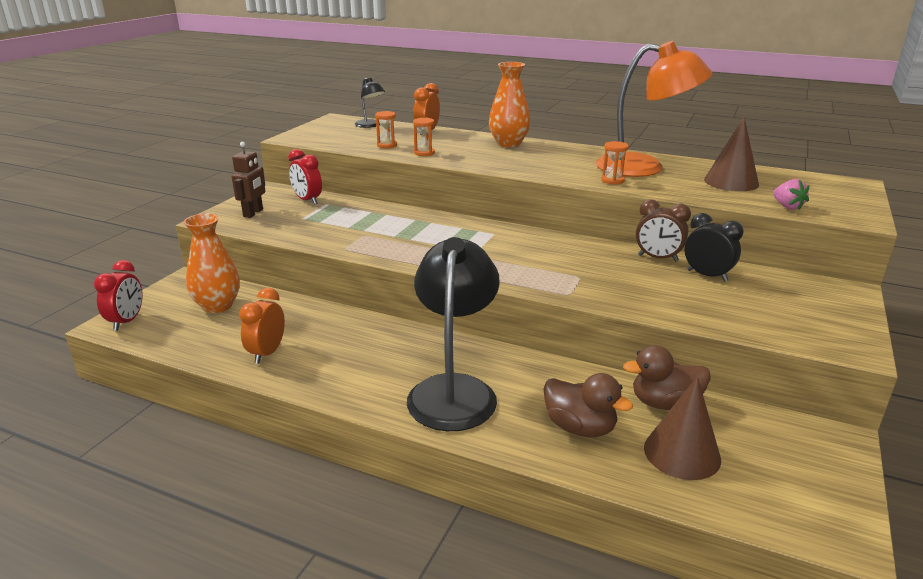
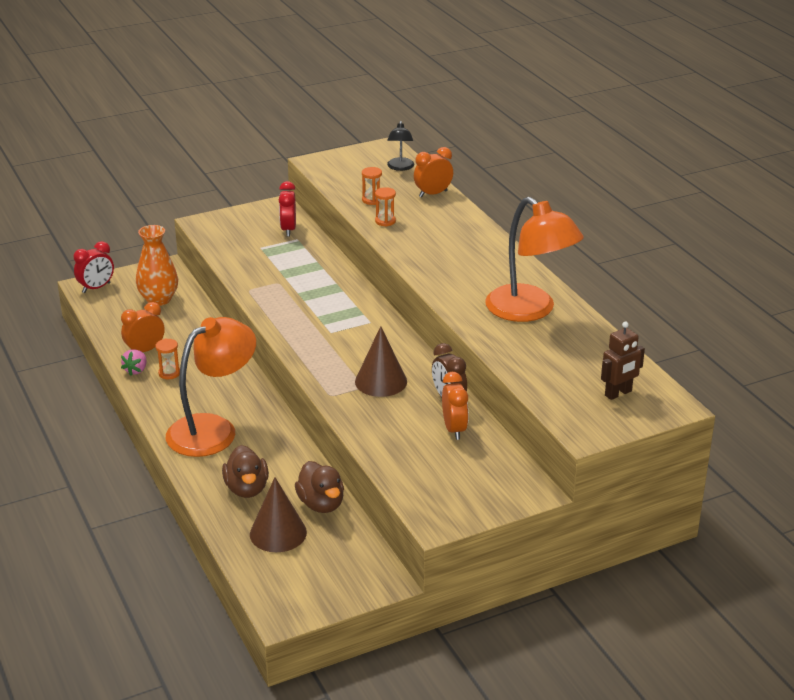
camera: 40 degrees right, 5 degrees up
brown robot [232,142,265,218] -> brown robot moved to [601,321,645,400]
black lamp [407,237,500,431] -> orange lamp [166,317,256,457]
orange vase [489,62,531,147] -> none
orange hourglass [601,141,629,185] -> orange hourglass moved to [155,339,180,379]
brown duck [623,345,711,410] -> brown duck turned 150 degrees counterclockwise [295,461,344,513]
black clock [685,213,744,282] -> orange clock [442,372,468,440]
brown cone [704,117,759,191] -> brown cone moved to [355,326,407,397]
pink strawberry [773,179,809,210] -> pink strawberry moved to [121,349,146,375]

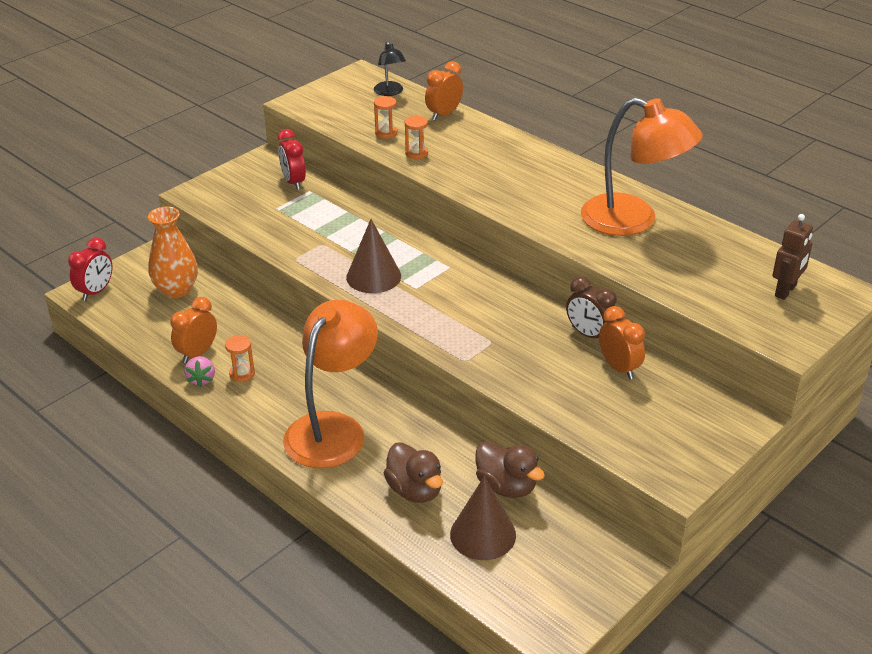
camera: 20 degrees left, 5 degrees up
brown cone [355,326,407,397] -> brown cone moved to [346,219,401,293]

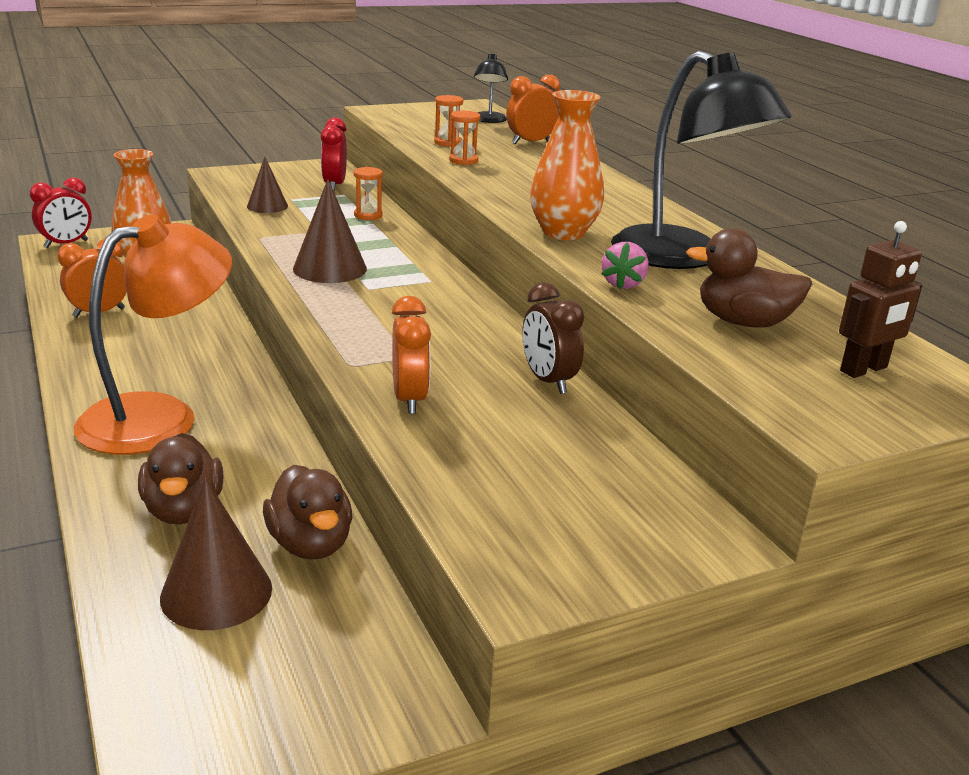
camera: 20 degrees right, 10 degrees down
pink strawberry [184,356,215,388] -> pink strawberry moved to [601,242,649,290]
orange hourglass [225,335,255,382] -> orange hourglass moved to [354,167,383,220]
orange lamp [581,97,703,236] -> black lamp [611,51,792,269]
orange clock [599,306,645,379] -> orange clock moved to [392,296,431,414]
none -> brown cone [247,157,288,213]
none -> orange vase [530,90,604,240]
none -> brown duck [686,228,812,328]

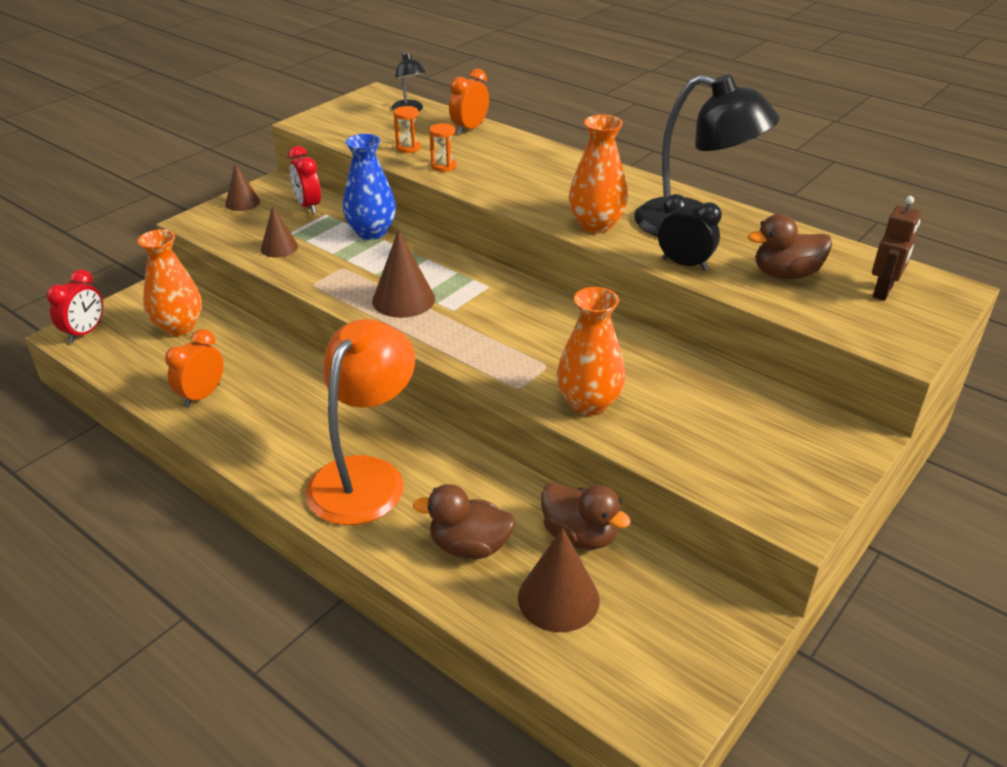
camera: 25 degrees left, 10 degrees up
brown duck [138,433,224,524] -> brown duck turned 135 degrees clockwise [413,484,516,559]
orange hourglass [354,167,383,220] -> blue vase [342,134,396,240]
orange clock [392,296,431,414] -> orange vase [557,287,625,416]
brown clock [522,282,584,394] -> none
pink strawberry [601,242,649,290] -> black clock [658,194,722,270]
none -> brown cone [225,163,260,211]

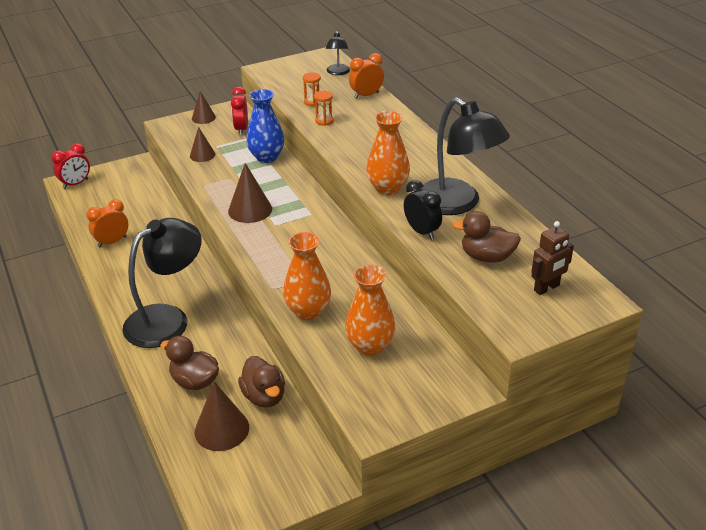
camera: 25 degrees right, 0 degrees up
orange vase [137,229,202,336] -> orange vase moved to [345,265,396,356]
orange lamp [305,319,415,525] -> black lamp [123,218,202,348]

